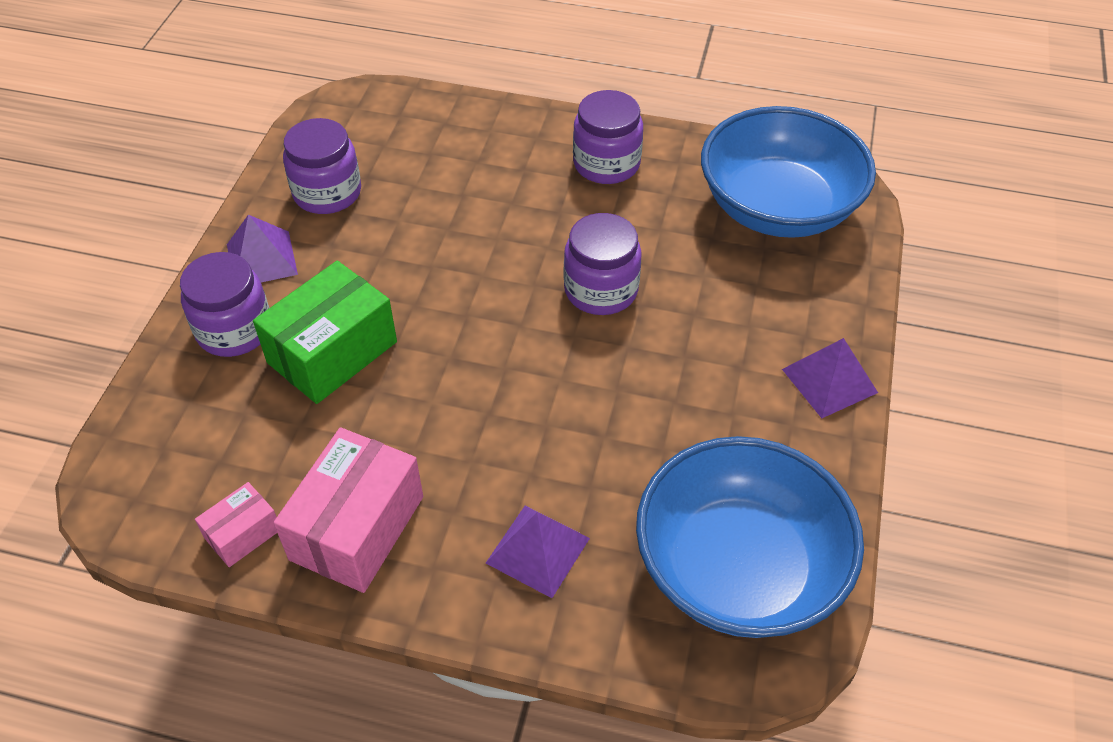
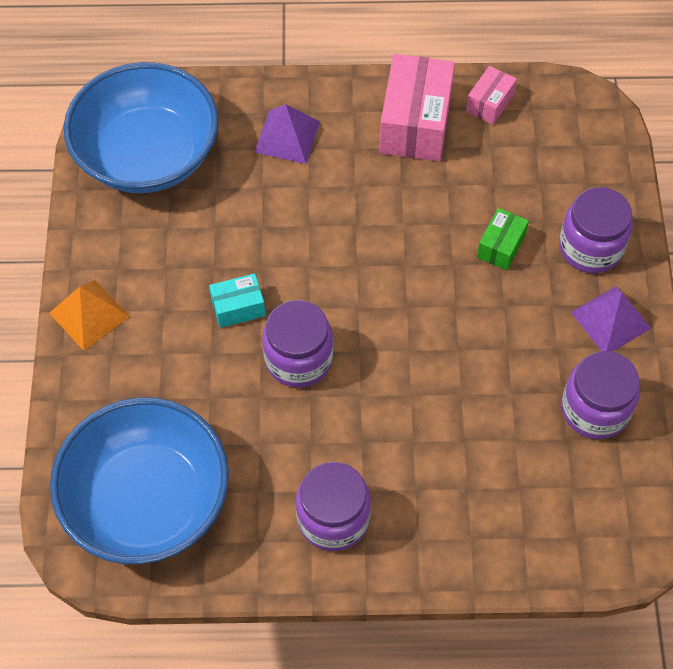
camera: 165 degrees right, 10 degrees up
green box [253,261,397,404] -> green box [477,208,529,270], size x0.52
purple pyramid [782,338,878,418] -> orange pyramid [49,280,130,351]
none -> turquoise box [209,273,265,328]

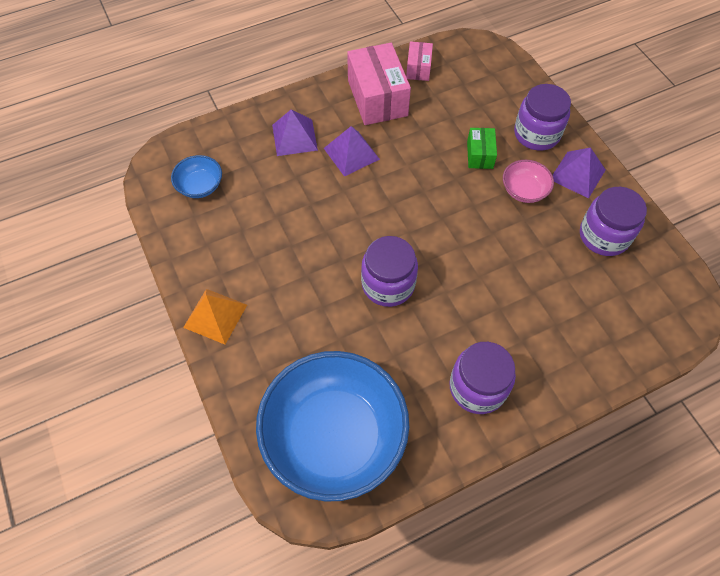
camera: 25 degrees left, 0 degrees up
blue bowl [64,62,219,193] -> blue bowl [171,155,222,198], size x0.42
turquoise box [209,273,265,328] -> none
none -> purple pyramid [324,126,380,177]
none -> pink bowl [503,160,554,203]

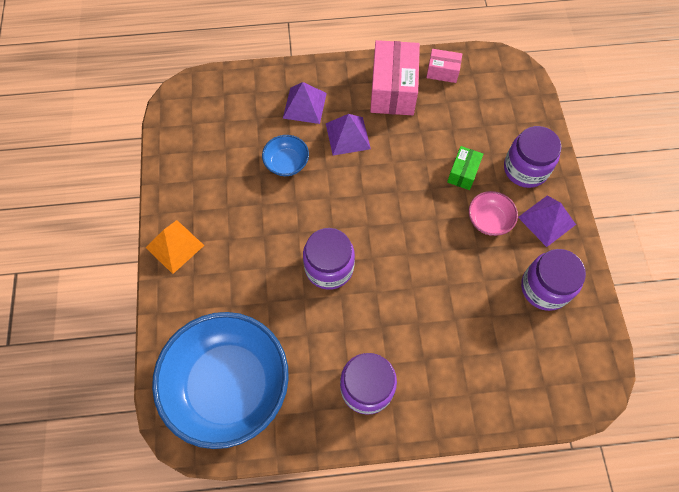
camera: 20 degrees right, 5 degrees up
blue bowl [171,155,222,198] -> blue bowl moved to [262,135,309,176]
pink box [406,41,433,81] -> pink box turned 75 degrees clockwise [426,49,462,83]

